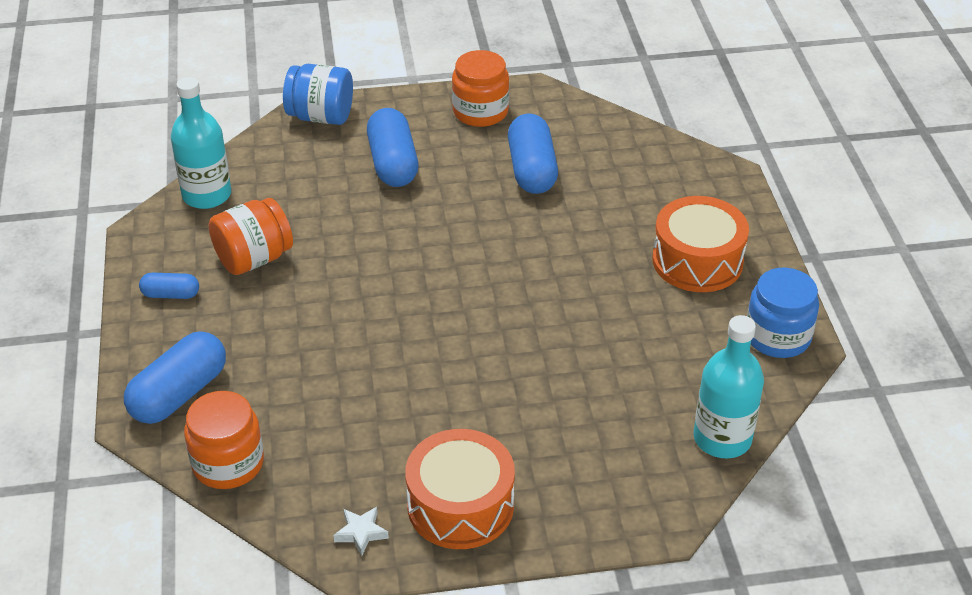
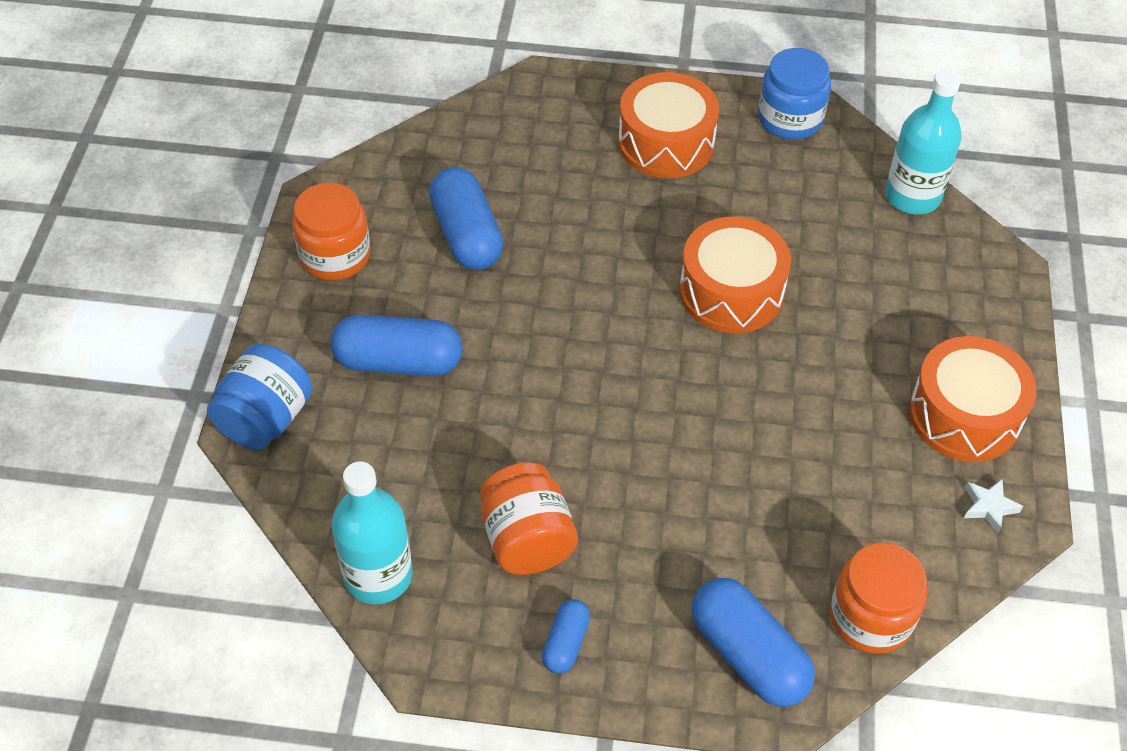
camera: 75 degrees left, 10 degrees up
blue capsule [508,113,558,194] -> blue capsule turned 60 degrees clockwise [429,167,503,270]
none -> orange drum [679,217,791,333]

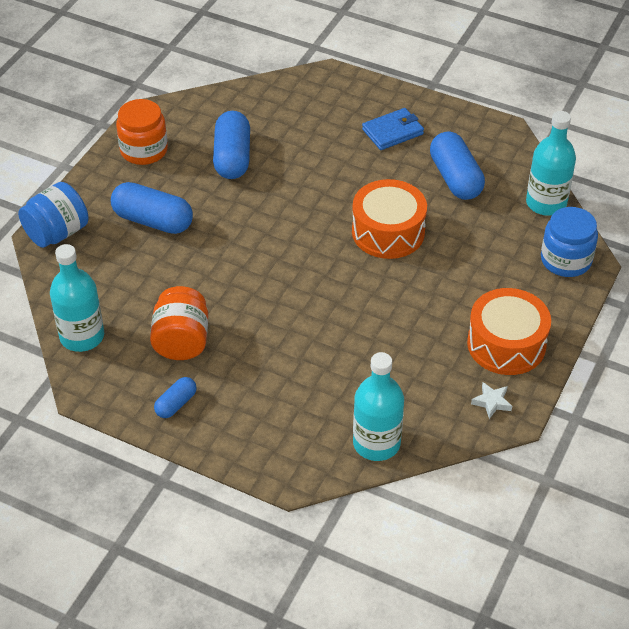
camera: 20 degrees right, 5 degrees down
orange drum [618,72,719,178] -> blue wallet [362,108,424,150]
blue capsule [692,578,815,707] -> blue capsule moved to [430,131,485,200]
blue jar [758,48,831,140] -> blue jar moved to [541,207,598,277]
orange jar [830,543,927,654] -> turquoise bottle [353,352,404,461]

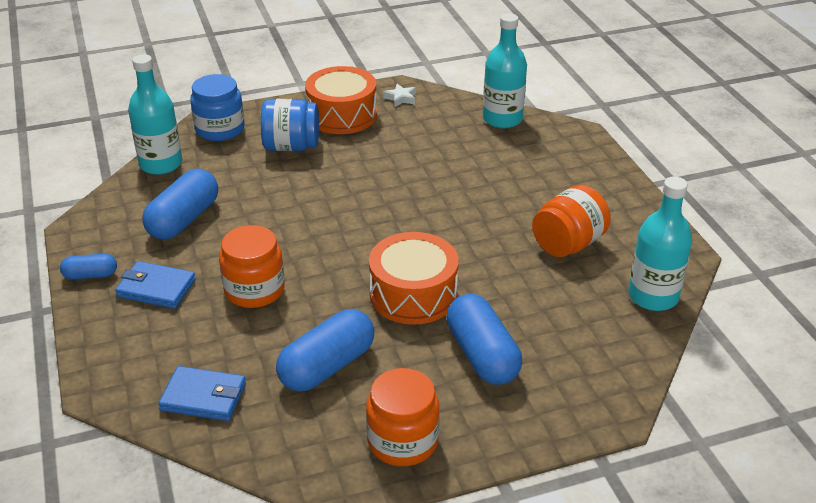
camera: 135 degrees left, 10 degrees down
blue jar [18,182,89,248] -> blue jar moved to [261,99,319,151]
blue capsule [154,377,197,418] -> blue capsule moved to [60,254,117,280]
orange drum [352,179,427,259] -> orange drum moved to [369,232,459,325]
none -> blue wallet [158,366,246,421]
none -> orange jar [219,225,285,308]

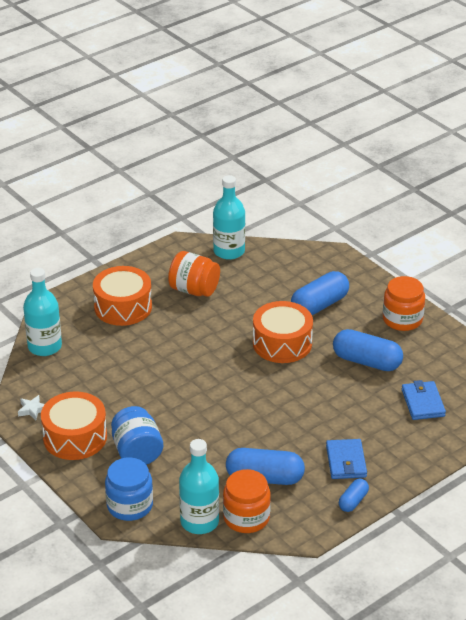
camera: 110 degrees left, 0 degrees up
blue capsule [60,254,117,280] -> blue capsule turned 60 degrees clockwise [339,479,369,512]
orange jar [219,225,285,308] -> orange jar moved to [223,469,271,533]
none -> orange drum [93,266,152,326]

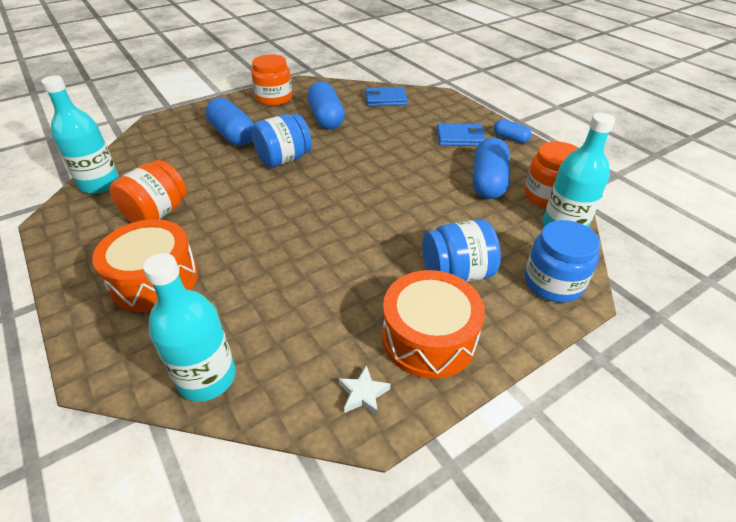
camera: 85 degrees left, 5 degrees up
orange drum [253,301,313,363] -> blue jar [251,114,312,168]
blue capsule [333,329,403,371] -> blue capsule turned 45 degrees counterclockwise [307,81,345,129]

